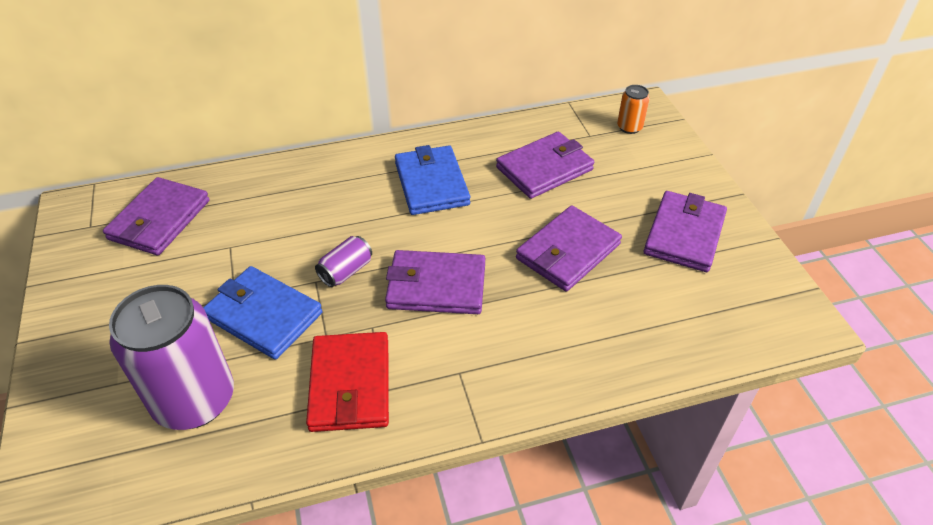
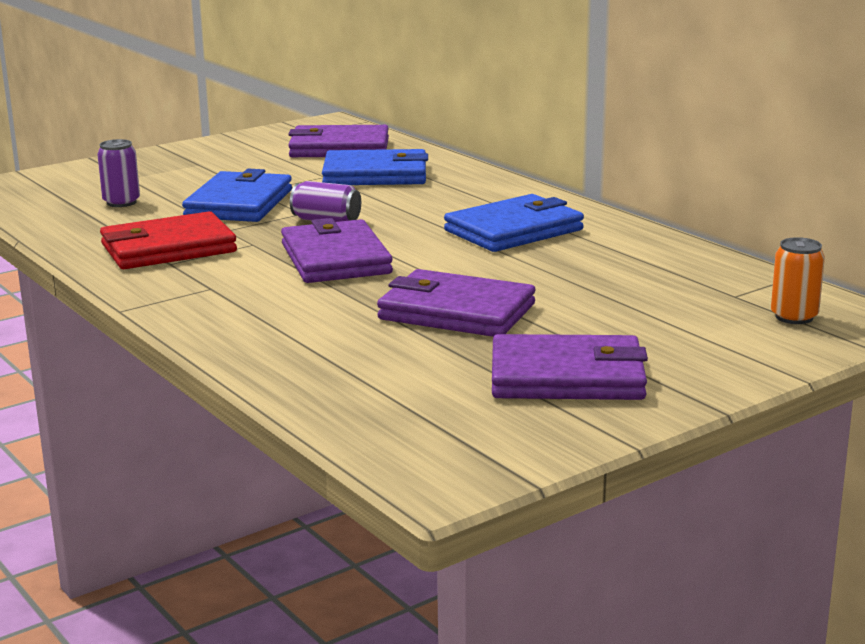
camera: 70 degrees right, 25 degrees down
purple can [109,285,234,430] -> purple can [97,139,140,207], size x0.44
purple wallet [496,131,594,199] -> none
none -> blue wallet [322,149,428,185]

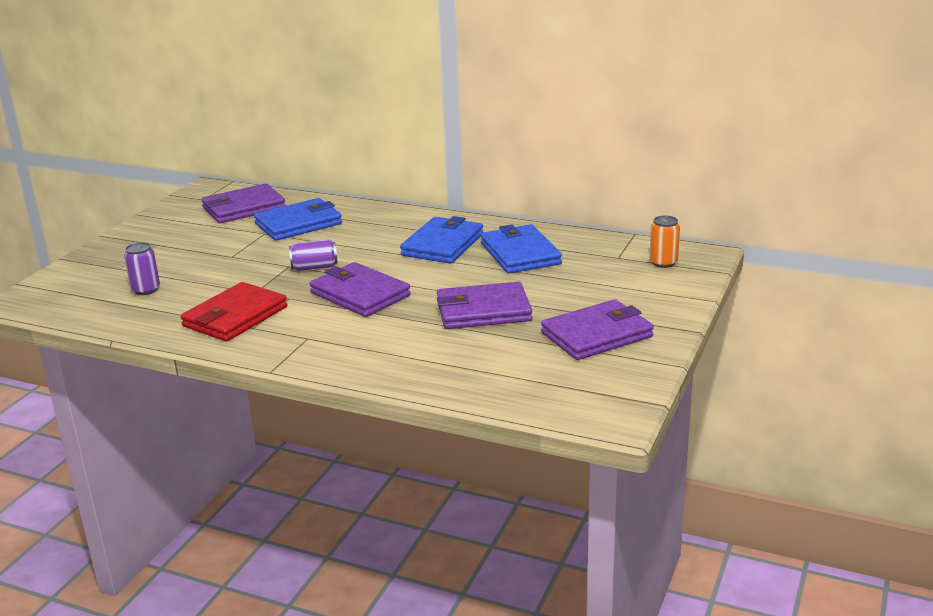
camera: 30 degrees left, 5 degrees up
blue wallet [182,169,292,222] -> blue wallet moved to [481,224,562,274]

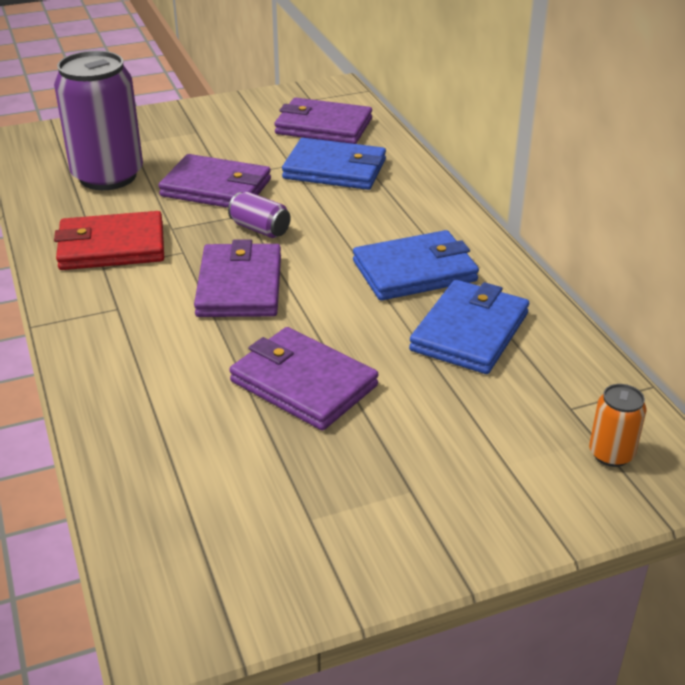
camera: 45 degrees right, 10 degrees up
purple can [124,242,160,295] -> purple can [54,51,143,190], size x2.26
purple wallet [541,299,654,360] -> purple wallet moved to [158,154,271,208]

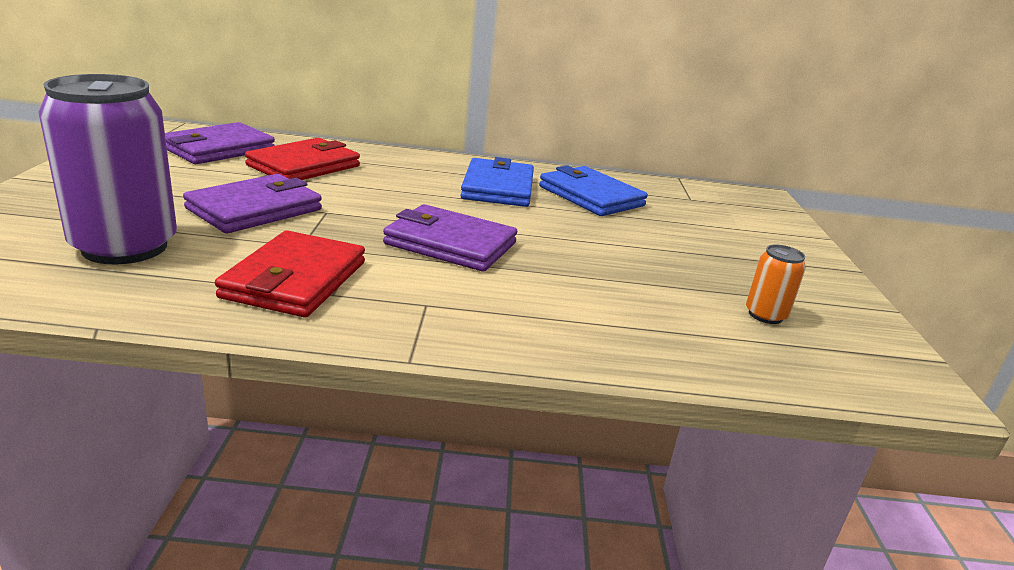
camera: 70 degrees left, 10 degrees down
purple can [228,192,291,238] -> none
purple wallet [229,327,378,431] -> none
blue wallet [282,138,386,190] -> red wallet [245,138,360,180]
orange can [589,384,646,467] -> orange can moved to [746,245,806,324]

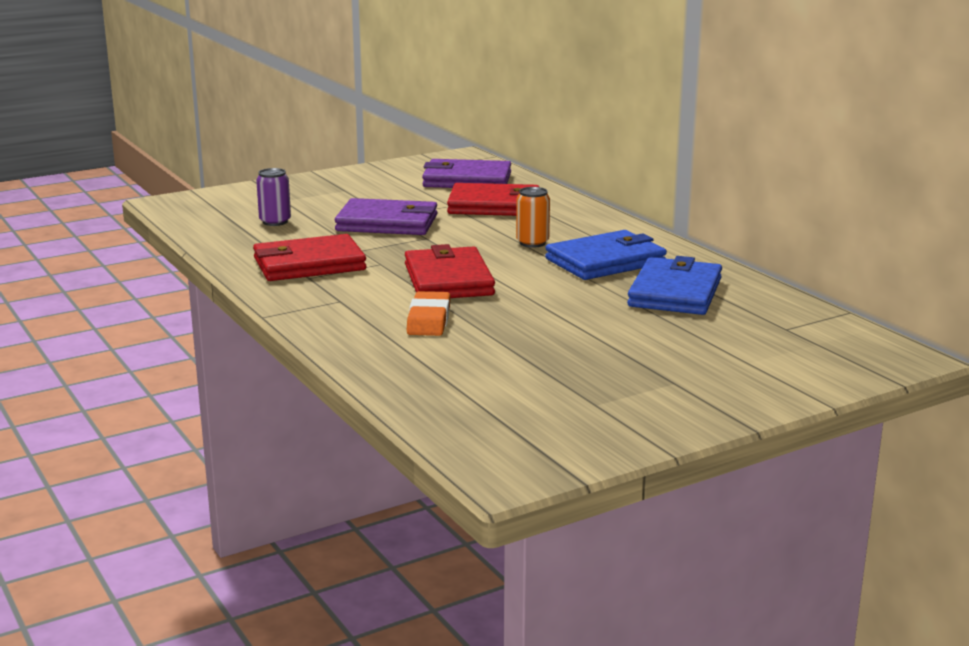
camera: 60 degrees right, 5 degrees down
purple can [38,74,177,264] -> purple can [256,168,291,226], size x0.44
purple wallet [383,204,517,272] -> red wallet [405,244,495,298]
orange can [746,245,806,324] -> orange can moved to [516,187,550,248]
none -> orange eraser [407,291,450,336]

